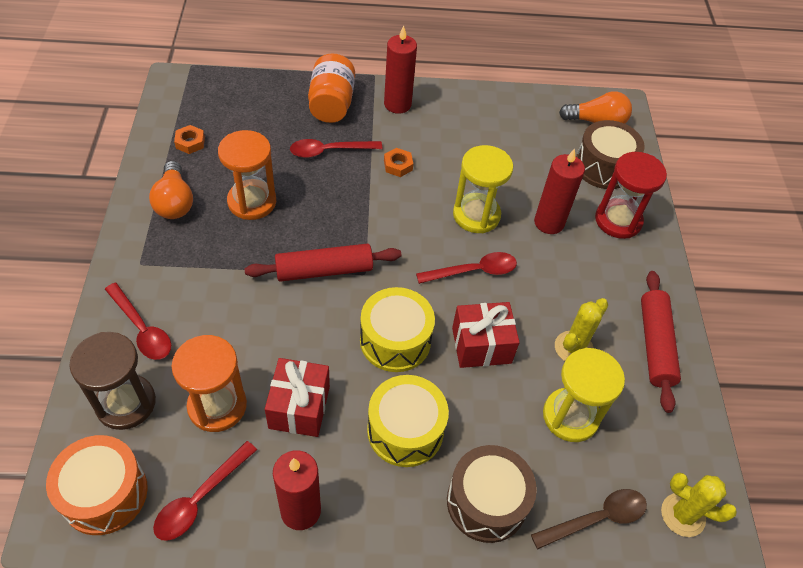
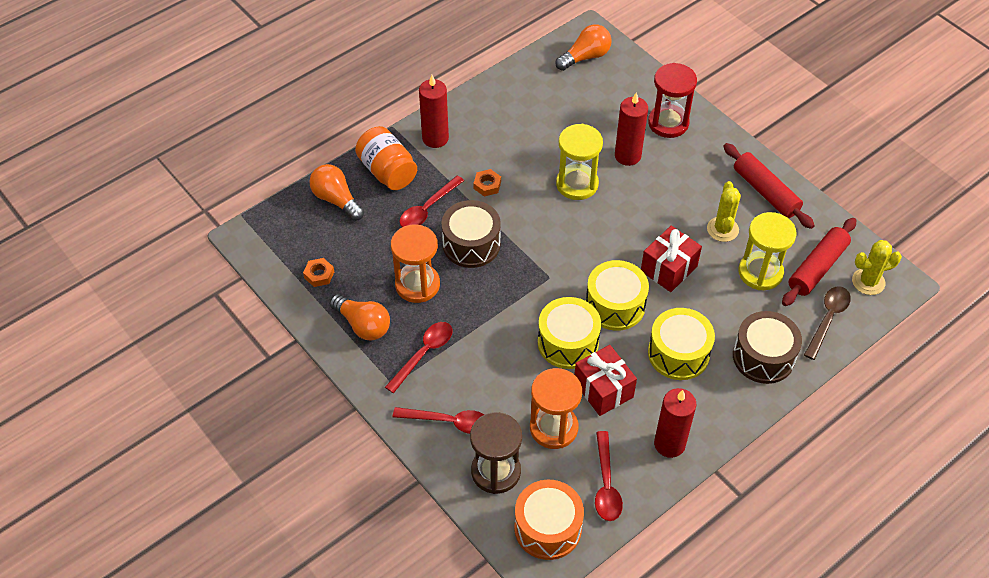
camera: 35 degrees left, 0 degrees up
red rolling pin [244,243,401,282] -> red rolling pin moved to [782,218,856,306]
red spoon [416,252,517,284] -> red spoon moved to [385,322,453,393]
brown drum [576,120,645,189] -> brown drum moved to [441,200,501,268]
none -> orange light bulb [309,164,364,221]
none -> yellow drum [538,297,601,369]

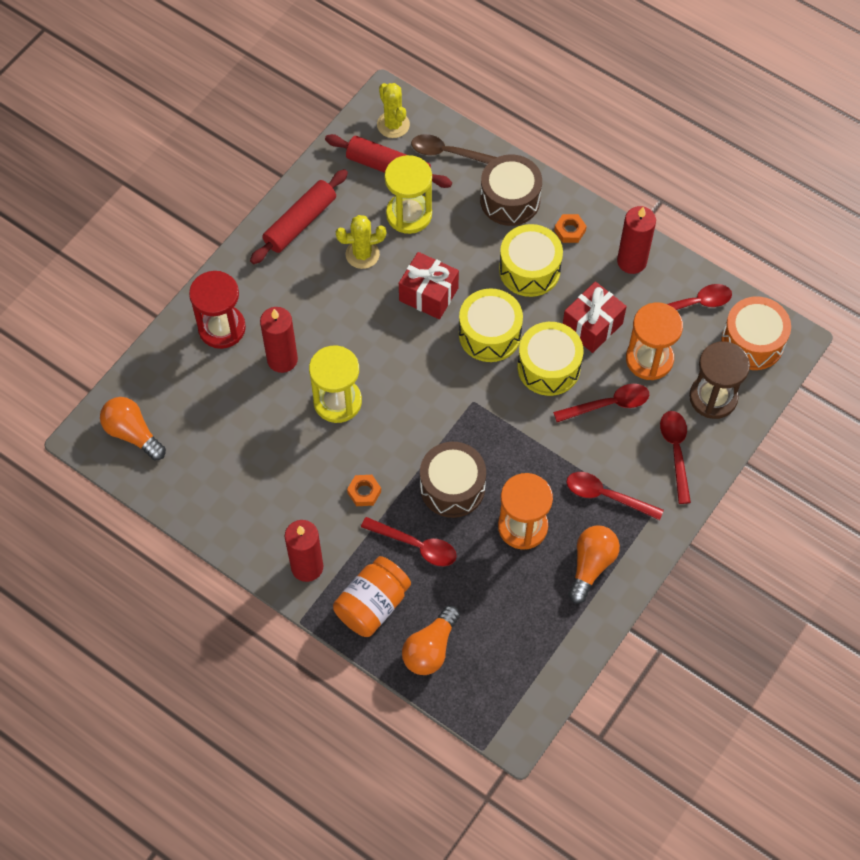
camera: 105 degrees left, 10 degrees up
orange nut [303,258,334,287] -> orange nut moved to [554,214,587,243]
none -> red spoon [553,384,649,422]

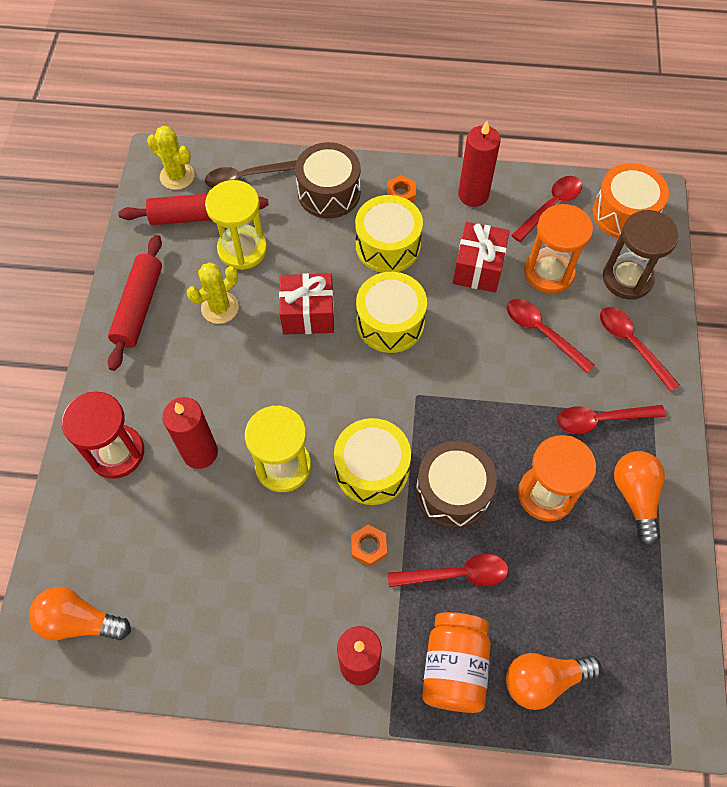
camera: 30 degrees left, 0 degrees up
orange light bulb [402,605,460,675] -> orange light bulb turned 75 degrees clockwise [506,653,602,710]
yellow drum [518,322,584,396] -> yellow drum moved to [334,418,411,505]
red spoon [553,384,649,422] -> red spoon turned 90 degrees counterclockwise [507,299,594,373]

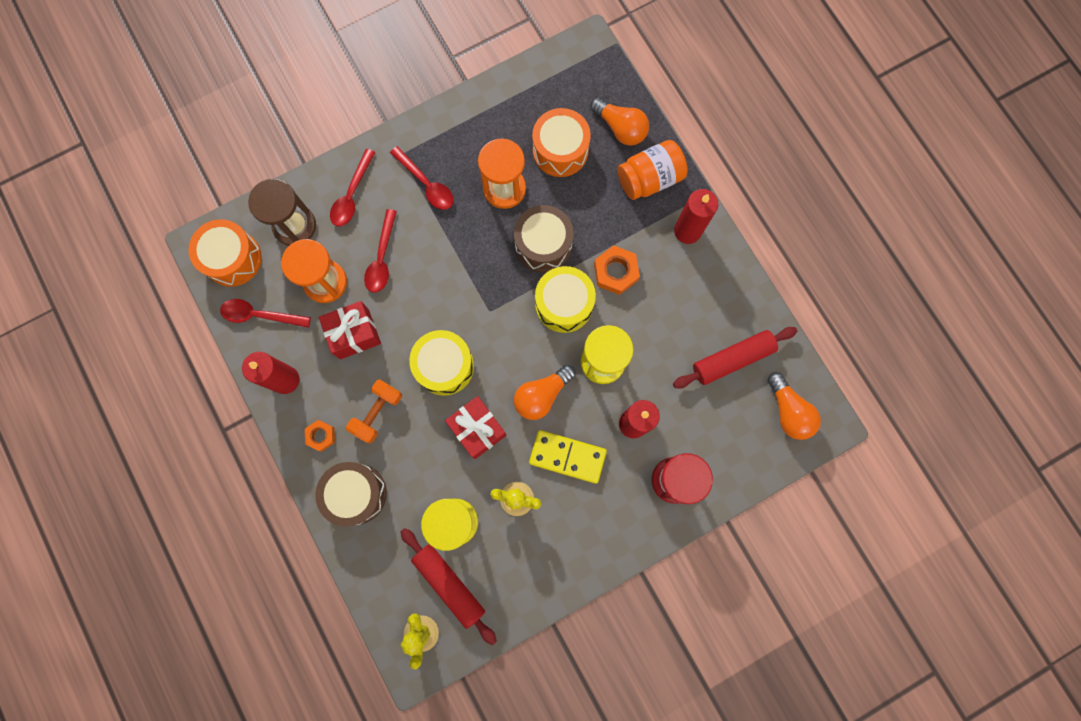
camera: 125 degrees left, 15 degrees up
red rolling pin [108,235,162,371] -> red rolling pin moved to [673,327,797,388]
brown spoon [205,160,297,188] -> none
orange nut [351,525,387,567] -> orange nut [594,245,640,295], size x1.58
yellow drum [355,195,423,273] -> orange dumbbell [346,379,402,443]
red spoon [388,554,508,587] -> none
orange light bulb [614,451,665,546] -> orange light bulb moved to [514,365,576,420]
none -> yellow domino [529,430,607,484]
none -> orange drum [532,108,591,177]

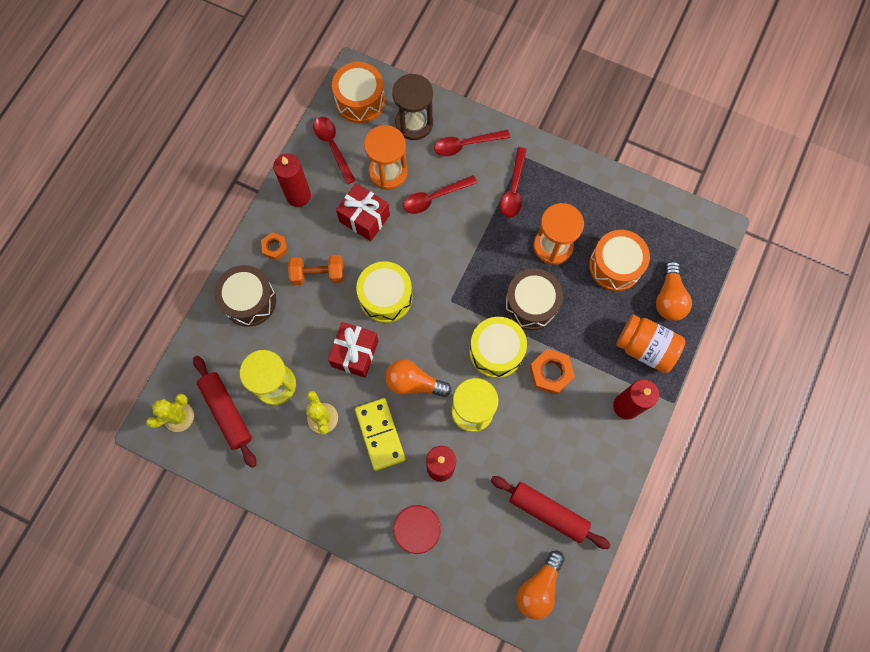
camera: 55 degrees right, 5 degrees down
red rolling pin [400,528,497,645] -> red rolling pin turned 45 degrees counterclockwise [193,355,256,468]

